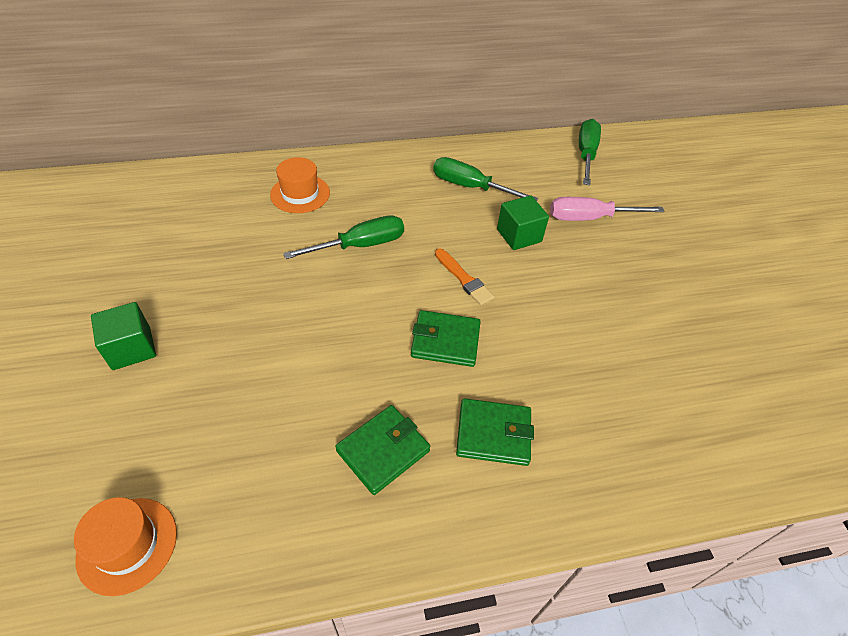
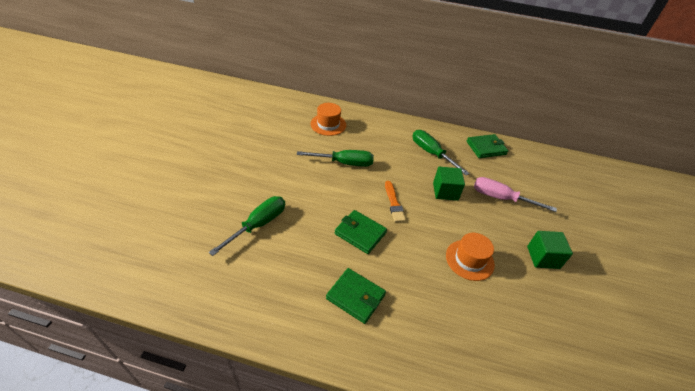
camera: 25 degrees right, 5 degrees down
orange hat [74,497,177,596] -> orange hat moved to [446,233,495,281]
green cube [91,302,156,370] -> green cube moved to [527,231,573,269]
green wallet [335,405,430,495] -> green wallet moved to [467,134,508,158]
green screwdriver [579,119,601,185] -> green screwdriver moved to [209,196,285,256]

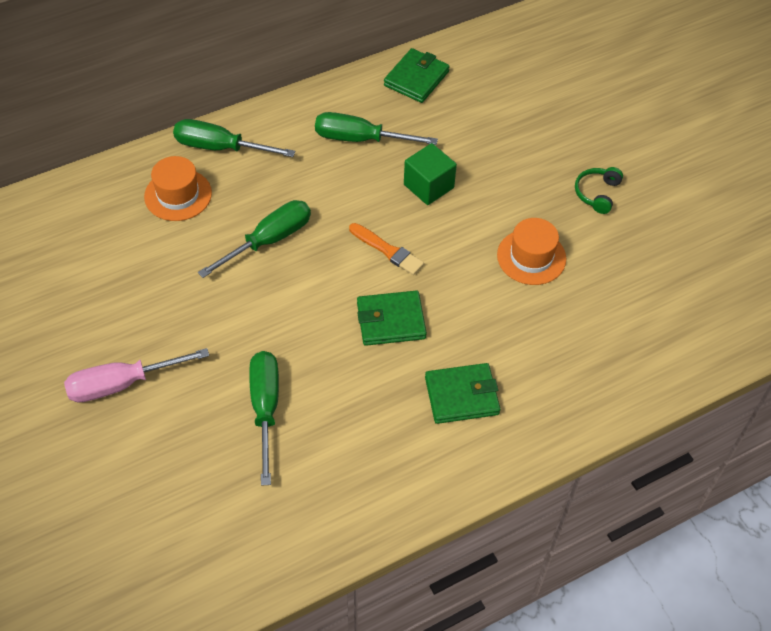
camera: 40 degrees left, 10 degrees up
pink screwdriver [474,177,557,212] -> pink screwdriver moved to [64,348,209,402]
green cube [527,231,573,269] -> green headphones [575,167,623,214]
none -> green screwdriver [173,119,295,157]

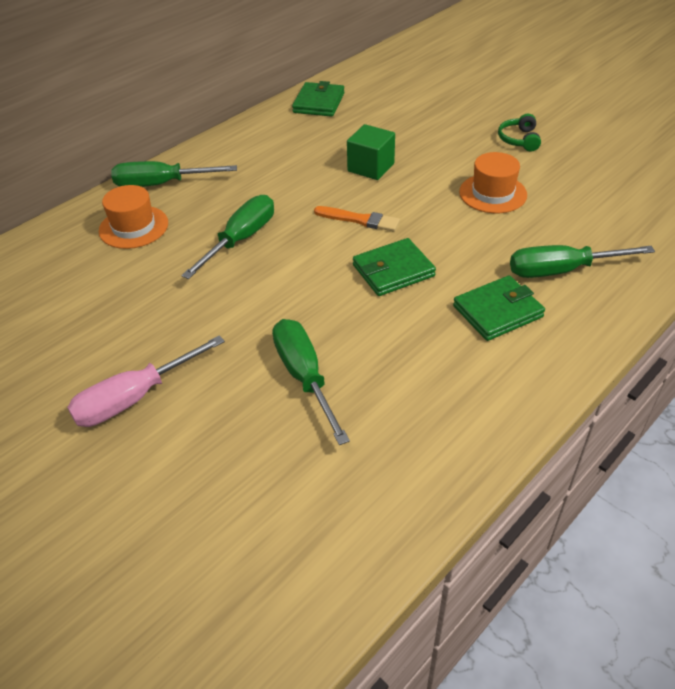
camera: 15 degrees left, 10 degrees down
green screwdriver [315,112,438,145] -> green screwdriver moved to [510,245,655,278]

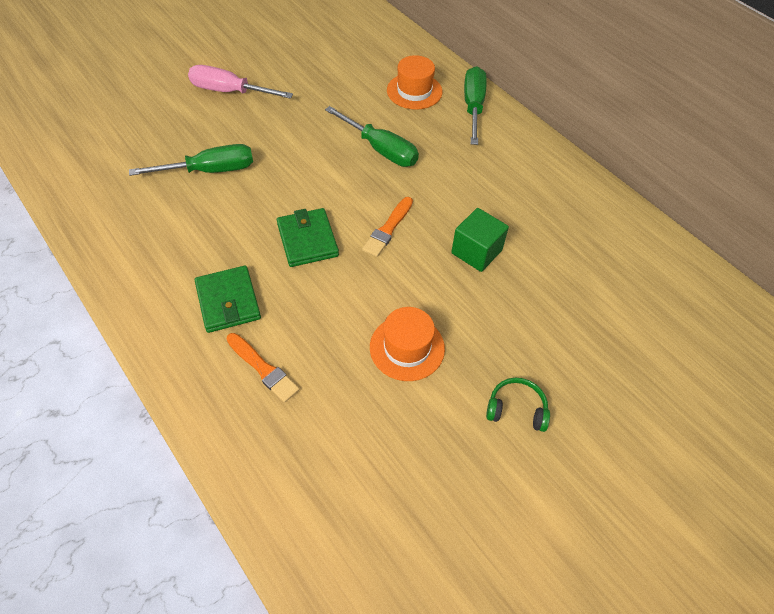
camera: 95 degrees right, 10 degrees up
pink screwdriver [67,335,225,427] -> pink screwdriver turned 45 degrees counterclockwise [188,65,293,99]
green wallet [292,81,345,117] -> none
green screwdriver [510,245,655,278] -> orange brush [226,333,299,403]

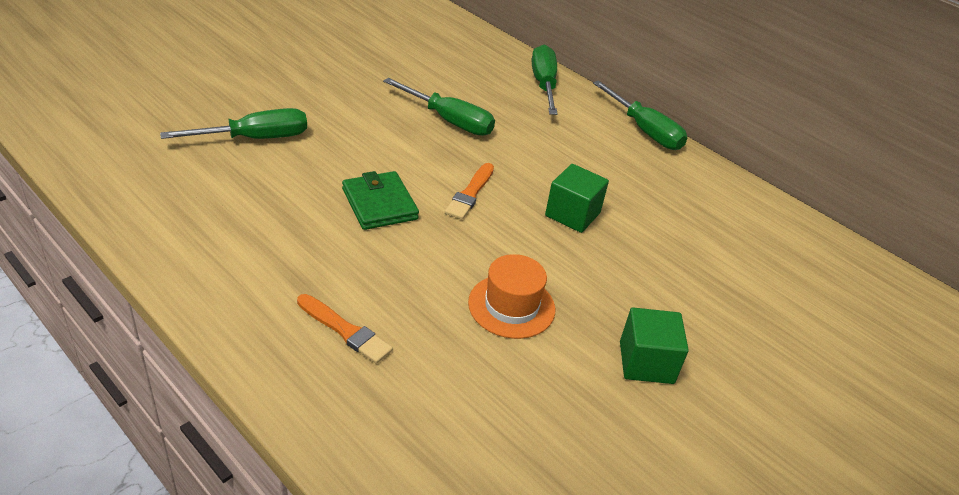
camera: 10 degrees left, 15 degrees down
pink screwdriver [188,65,293,99] -> none
green wallet [195,265,261,333] -> none
orange hat [387,55,442,110] -> none
green headphones [486,378,550,432] -> green cube [620,307,689,384]
none -> green screwdriver [593,81,687,150]

